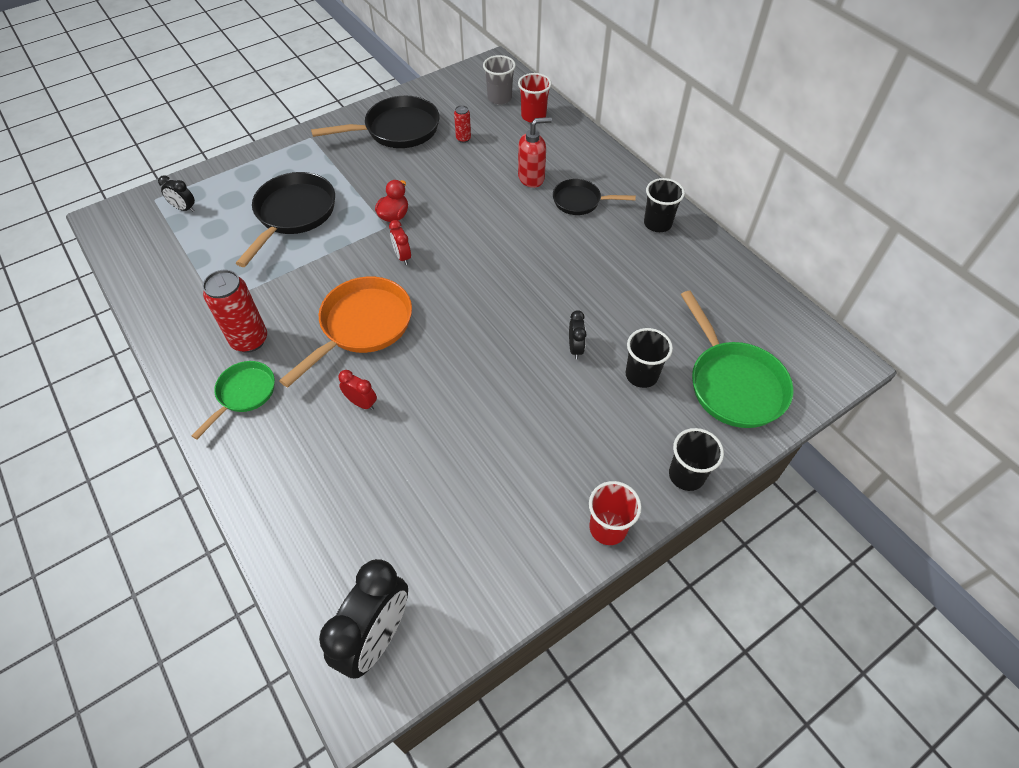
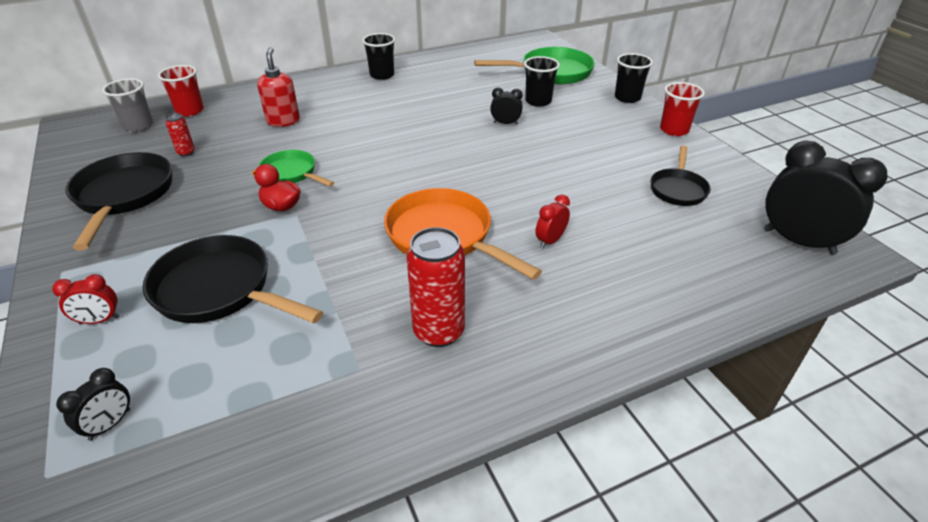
camera: 80 degrees left, 15 degrees down
green pan [192,361,275,439] -> green pan moved to [258,150,334,187]
red clock [389,220,411,265] -> red clock moved to [52,274,119,324]
black pan [553,179,636,215] -> black pan moved to [651,146,711,206]

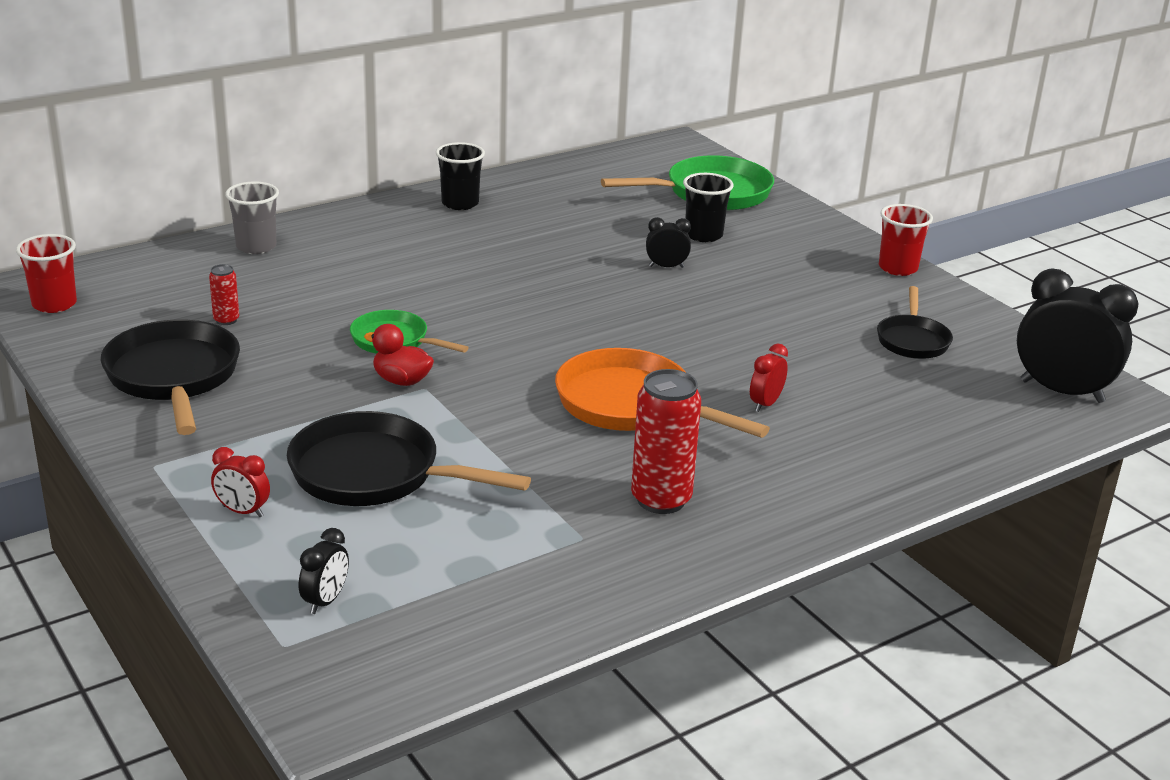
camera: 10 degrees left, 10 degrees down
red clock [52,274,119,324] -> red clock turned 45 degrees clockwise [211,447,270,517]
grey cup [102,78,153,132] -> grey cup moved to [225,181,279,254]
red cup [158,65,204,117] -> red cup moved to [16,234,77,313]
red soap dispenser [257,47,300,127] -> none
black cup [615,53,653,103] -> none

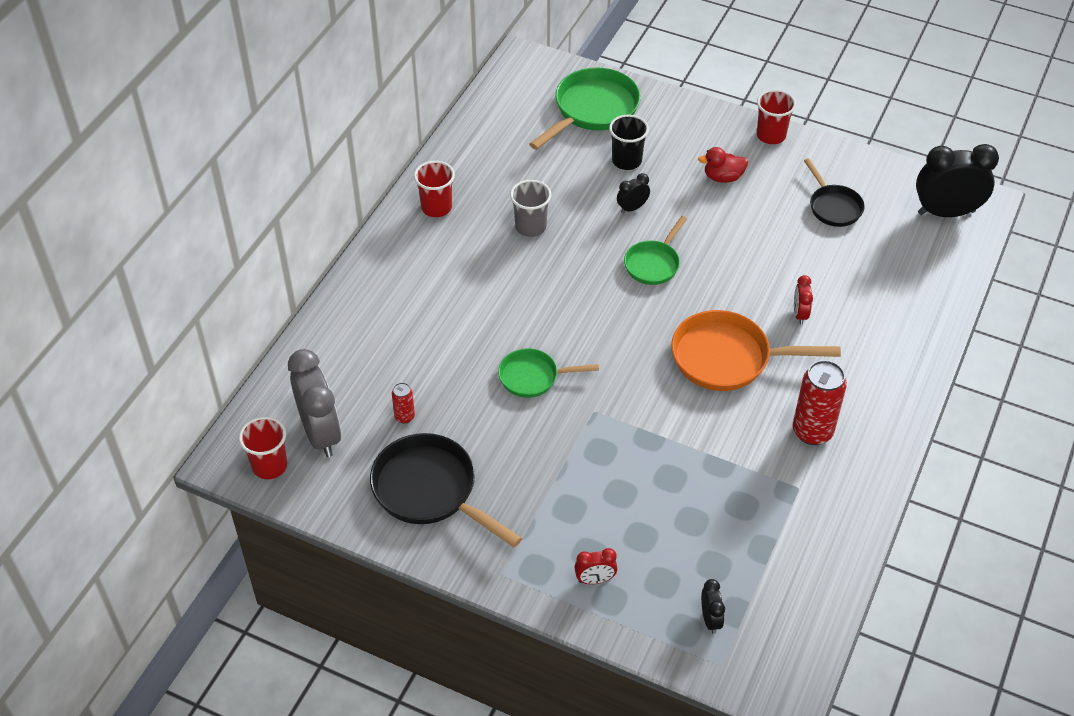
camera: 30 degrees left, 20 degrees up
grey cup [225,181,279,254] -> grey cup moved to [510,180,551,237]
black pan [287,411,531,506] -> none
red duck [364,324,434,386] -> red duck moved to [698,147,748,183]
black cup [436,142,485,210] -> red cup [414,161,455,217]
none -> grey clock [288,349,341,457]
none -> green pan [624,216,687,285]

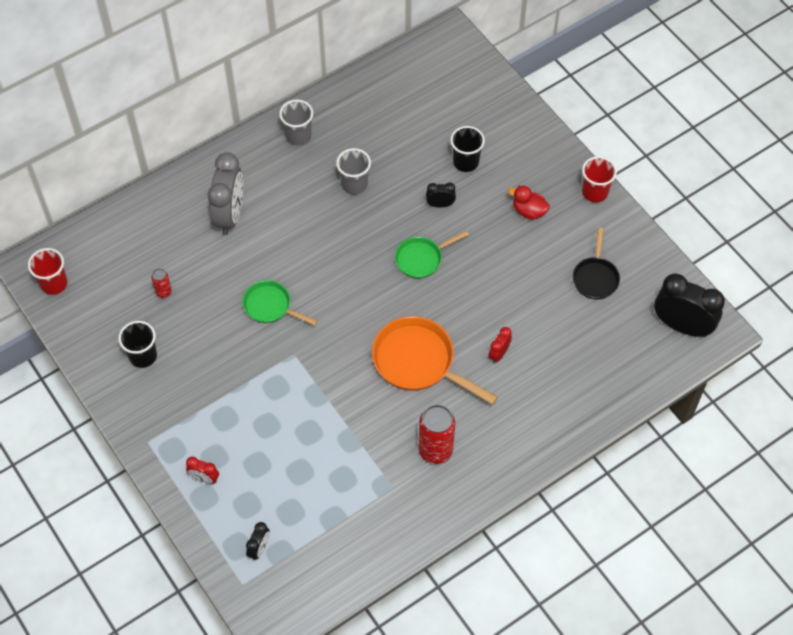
camera: 30 degrees right, 10 degrees up
grey clock [288,349,341,457] -> grey clock moved to [208,153,243,235]
black pan [370,433,522,547] -> black cup [118,321,157,368]
red cup [414,161,455,217] -> grey cup [279,100,313,145]
green pan [529,67,640,150] -> none

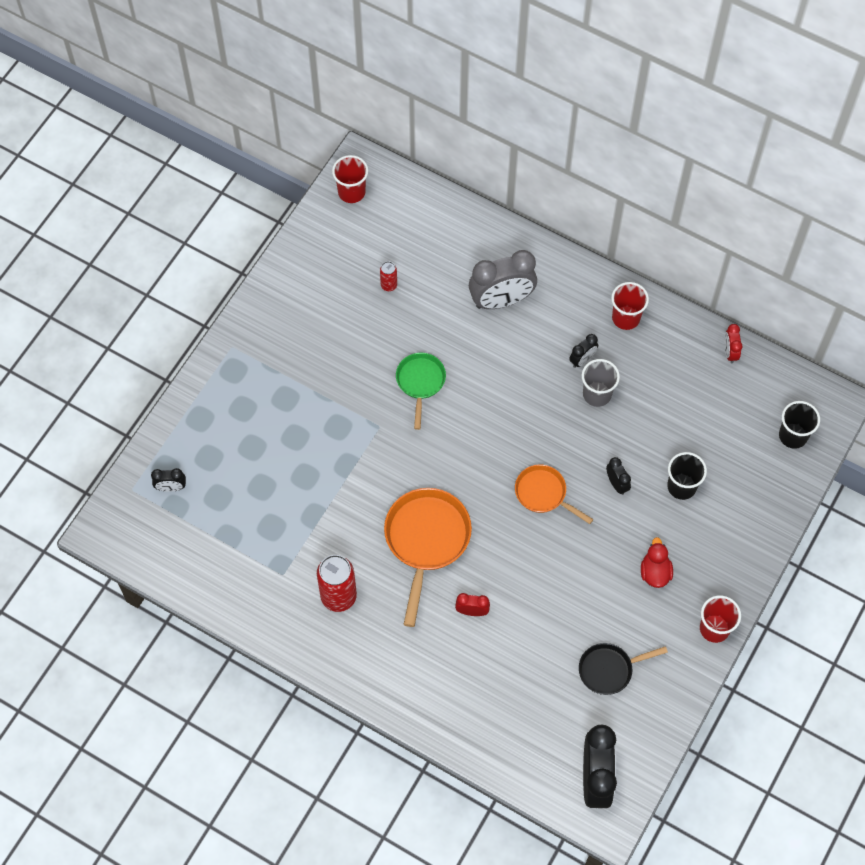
camera: 65 degrees right, 5 degrees up
black cup [118,321,157,368] -> black cup moved to [779,401,820,449]
red clock [186,457,219,484] -> red clock moved to [724,324,742,363]
grey cup [279,100,313,145] -> red cup [611,282,649,330]
green pan [395,231,469,278] -> orange pan [515,464,593,524]
none -> black clock [569,334,598,368]

